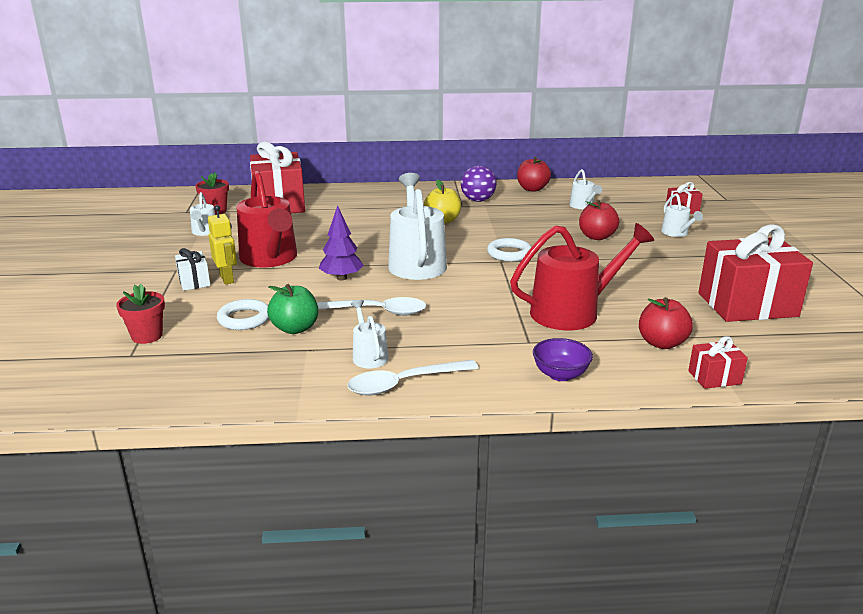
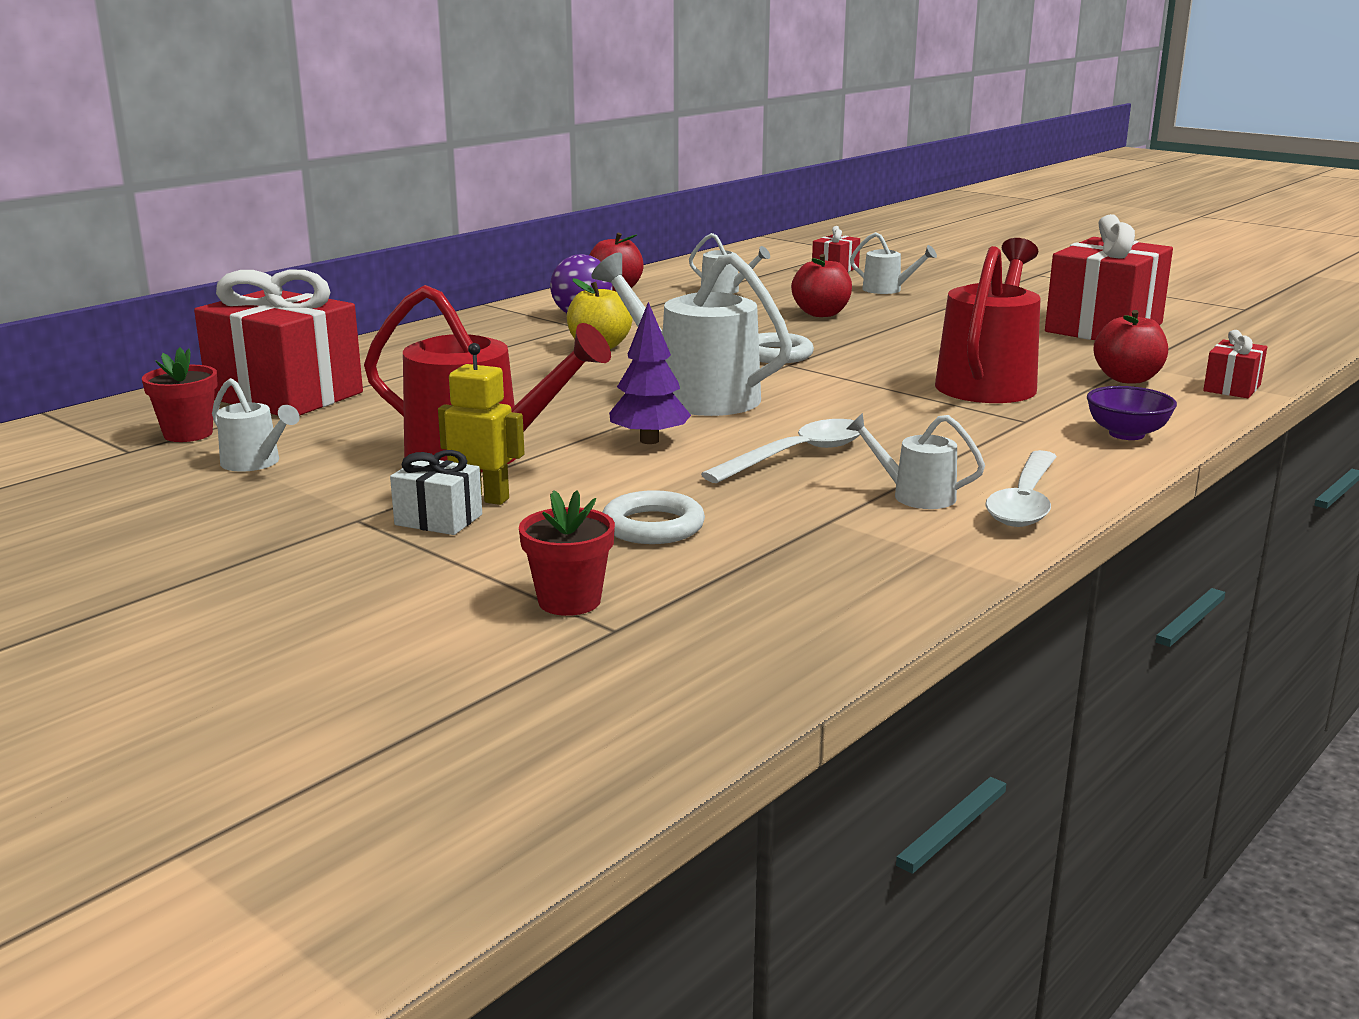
camera: 45 degrees left, 5 degrees down
green apple [267,284,318,334] -> none

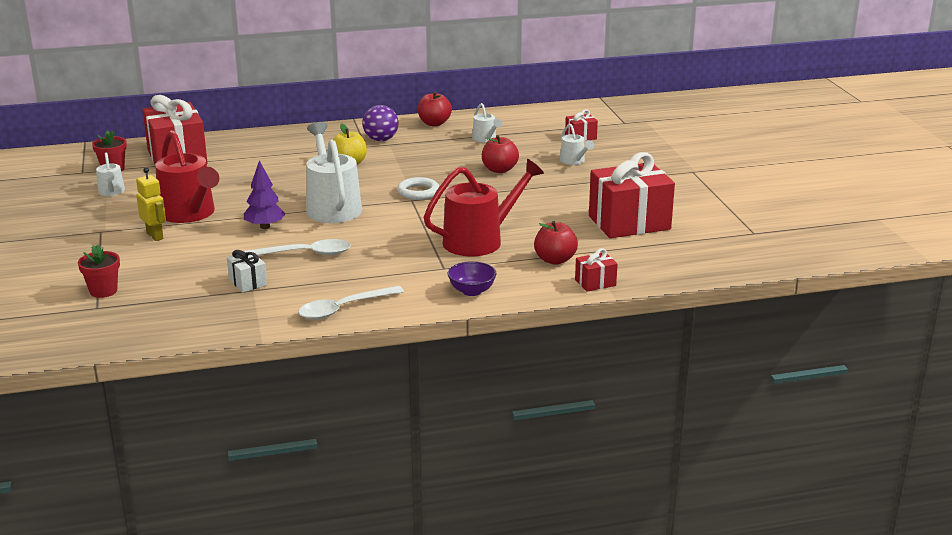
camera: 35 degrees right, 5 degrees up
white gift [390,450,482,535] -> white gift moved to [227,250,267,292]
white ring [603,490,705,544] -> none
white watering can [846,413,985,509] -> none

